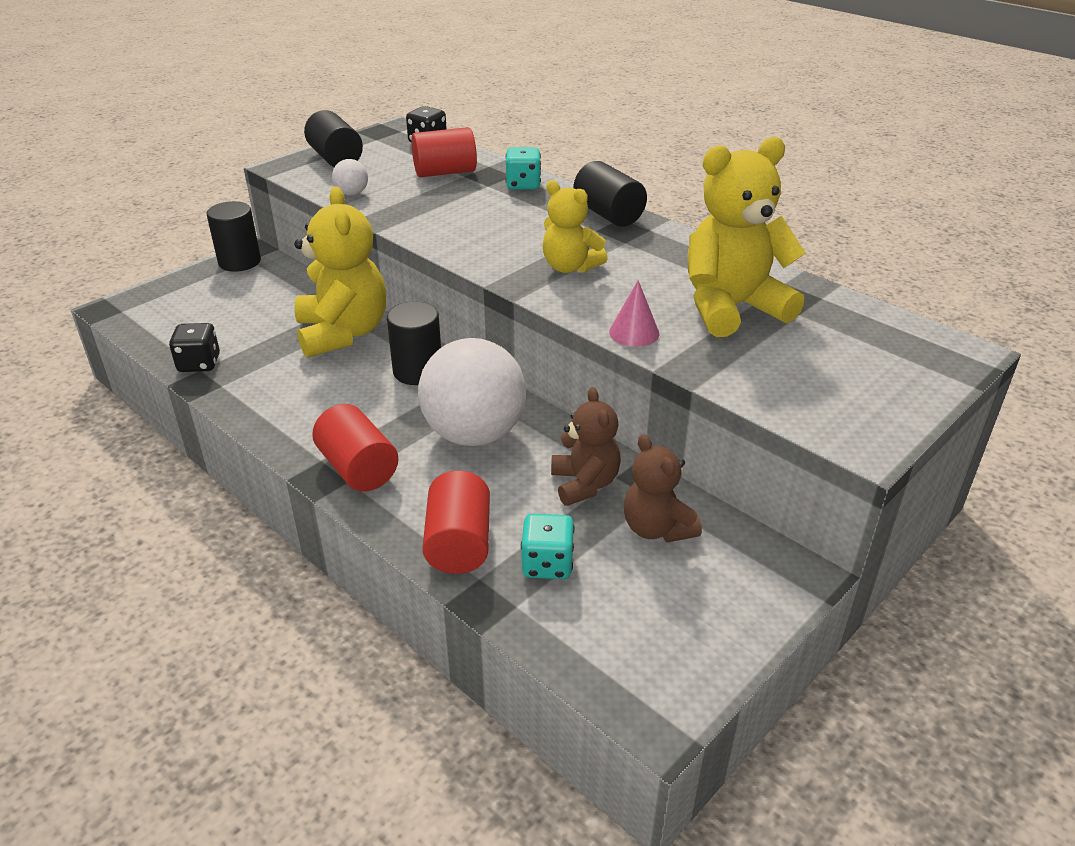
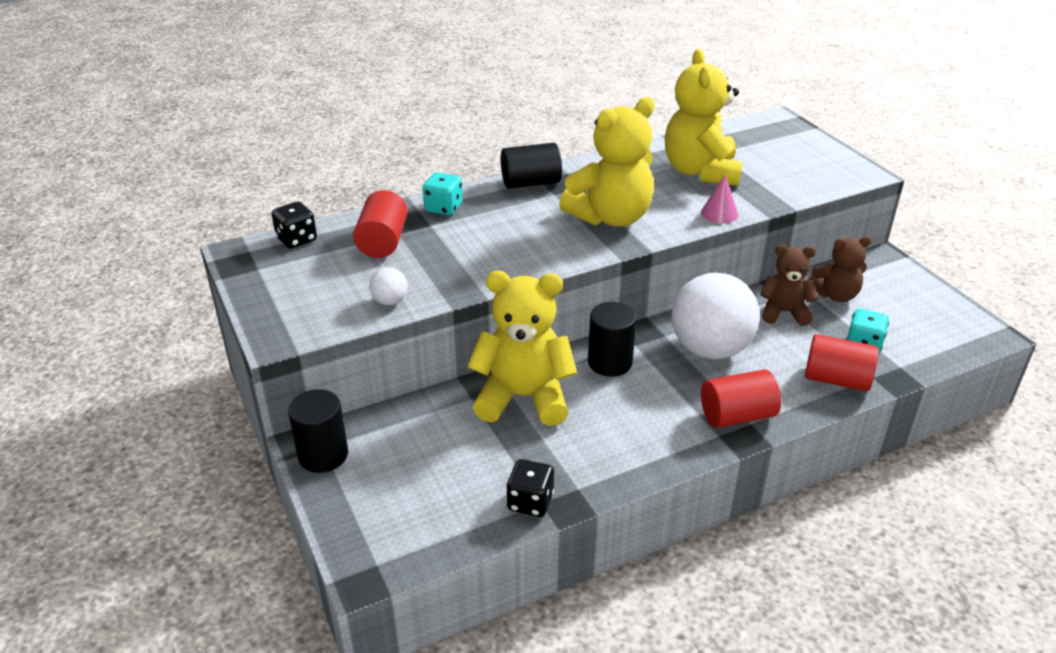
camera: 70 degrees left, 0 degrees up
black cylinder [304,110,363,167] -> none
yellow teddy bear [542,181,608,273] -> yellow teddy bear [559,97,655,227], size x1.71

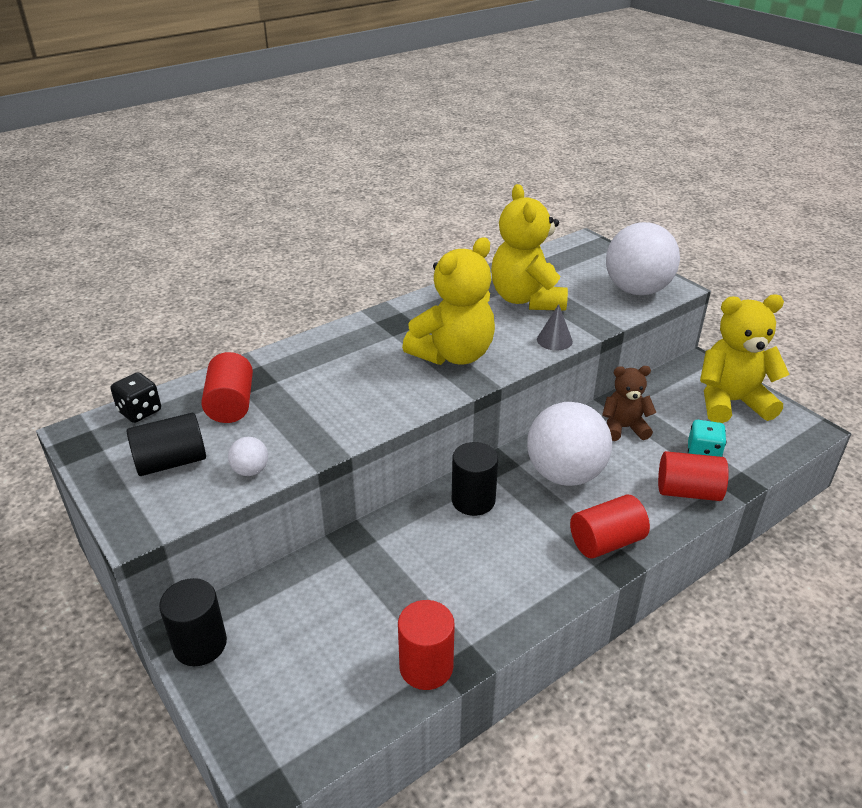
camera: 10 degrees left, 0 degrees up
turquoise dice [423,172,463,215] -> none
yellow teddy bear [467,271,577,426] -> yellow teddy bear moved to [700,295,790,423]
black cylinder [501,143,562,189] -> black cylinder moved to [126,413,206,476]
black dice [506,459,554,517] -> red cylinder [398,600,455,690]
pink cone [701,175,738,223] -> grey cone [537,304,573,351]
brown teddy bear [808,236,872,302] -> none
none -> white ball [606,222,680,295]

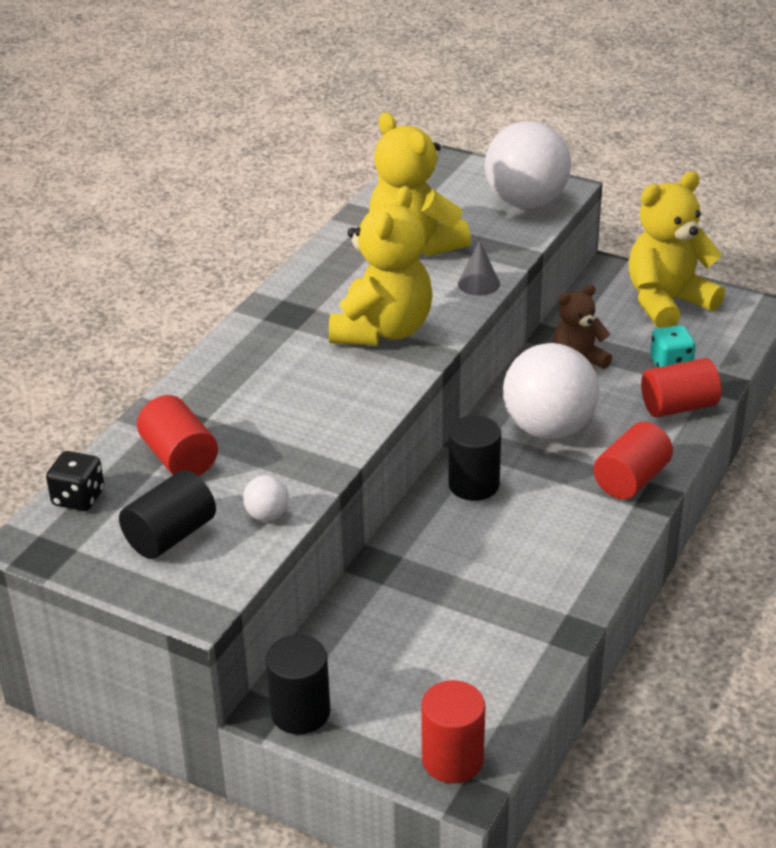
camera: 25 degrees left, 0 degrees up
red cylinder [398,600,455,690] -> red cylinder moved to [421,680,485,783]

